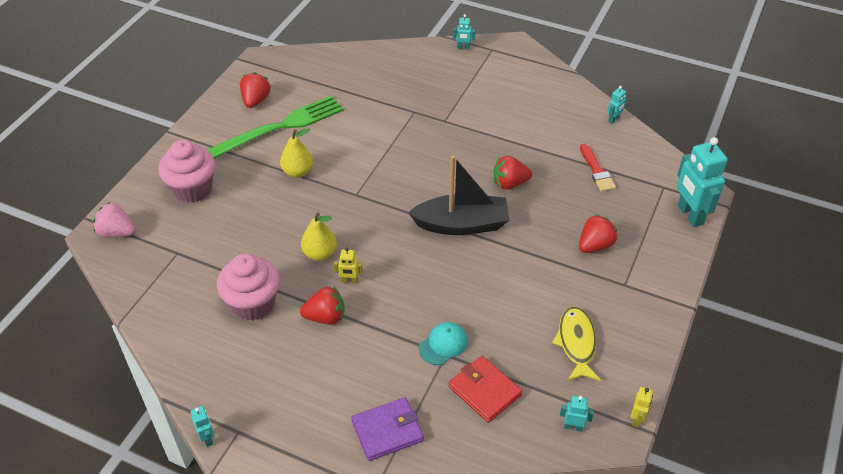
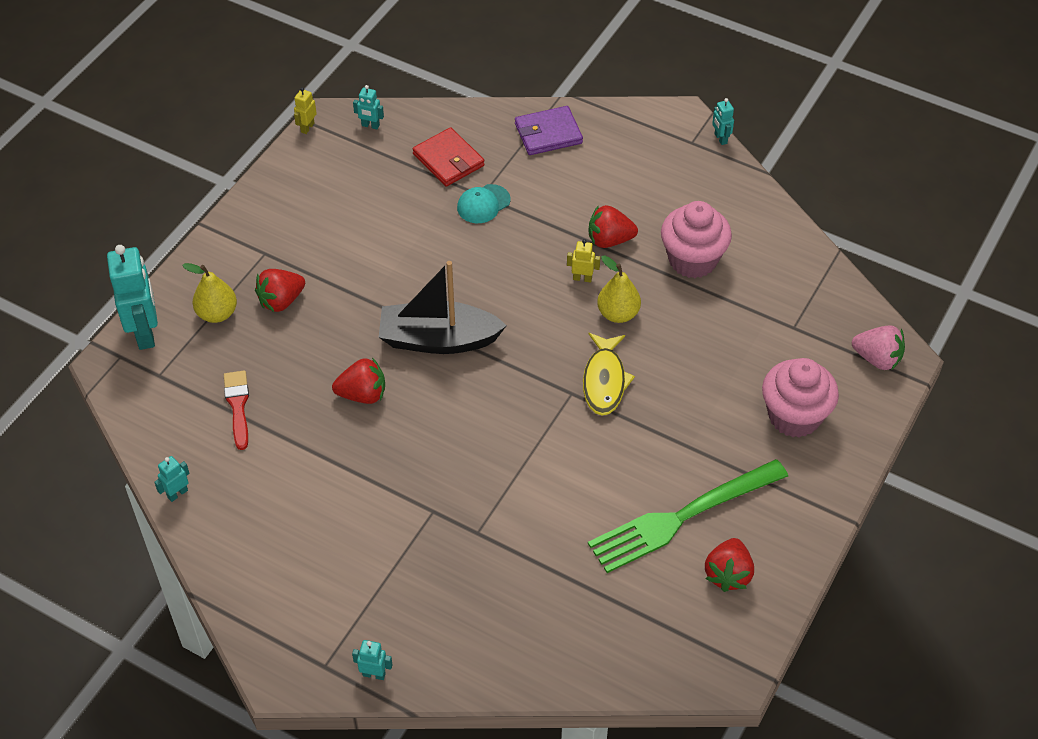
camera: 175 degrees left, 5 degrees up
yellow pear [280,128,313,178] -> yellow pear moved to [182,263,237,323]
yellow fish [552,307,601,381] -> yellow fish moved to [583,333,635,415]

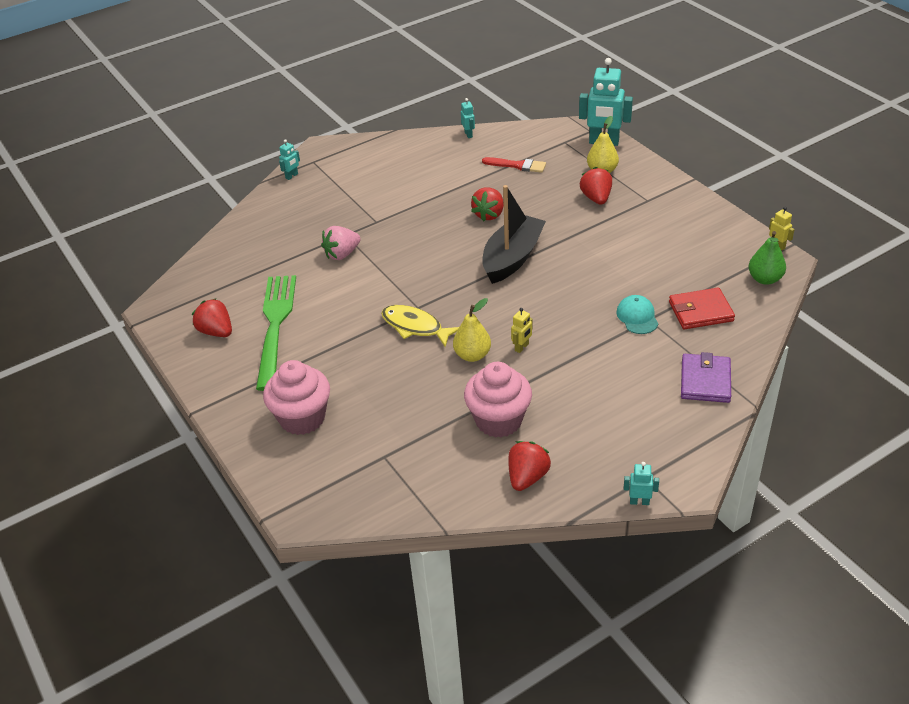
camera: 120 degrees right, 10 degrees down
turquoise robot [353,85,384,130] -> green pear [749,231,786,285]
red strawberry [589,205,638,248] -> red strawberry moved to [508,441,551,491]
pink strawberry [852,326,905,371] -> pink strawberry moved to [321,226,361,260]

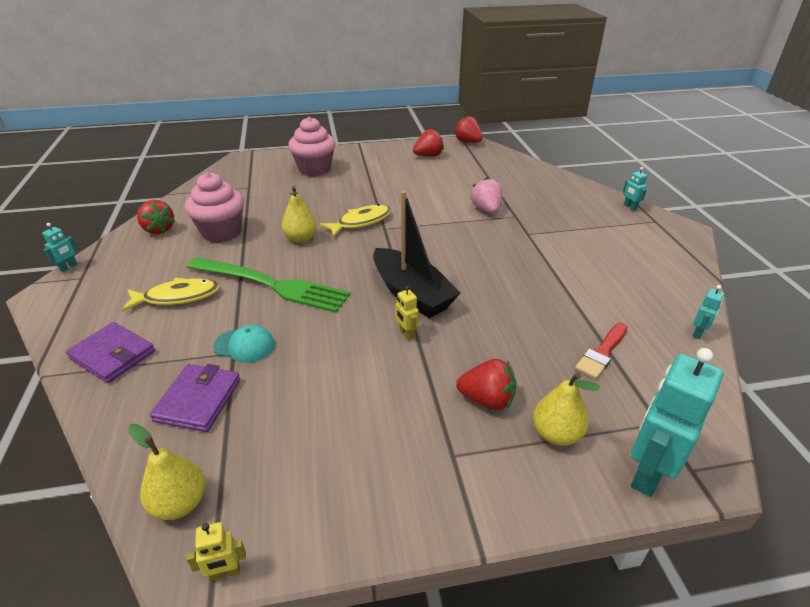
camera: 110 degrees right, 5 degrees down
green fork [256,275,296,391] -> green fork moved to [187,257,351,313]
turquoise robot [461,98,475,138] -> turquoise robot turned 60 degrees counterclockwise [692,285,725,339]
red strawberry [471,187,504,221] -> red strawberry moved to [454,115,483,143]
yellow robot [511,308,533,353] -> yellow robot moved to [396,286,419,340]
red wallet [669,288,735,330] -> purple wallet [150,364,240,432]
green pear [749,231,786,285] -> yellow pear [128,424,206,520]
none -> yellow fish [122,278,220,312]

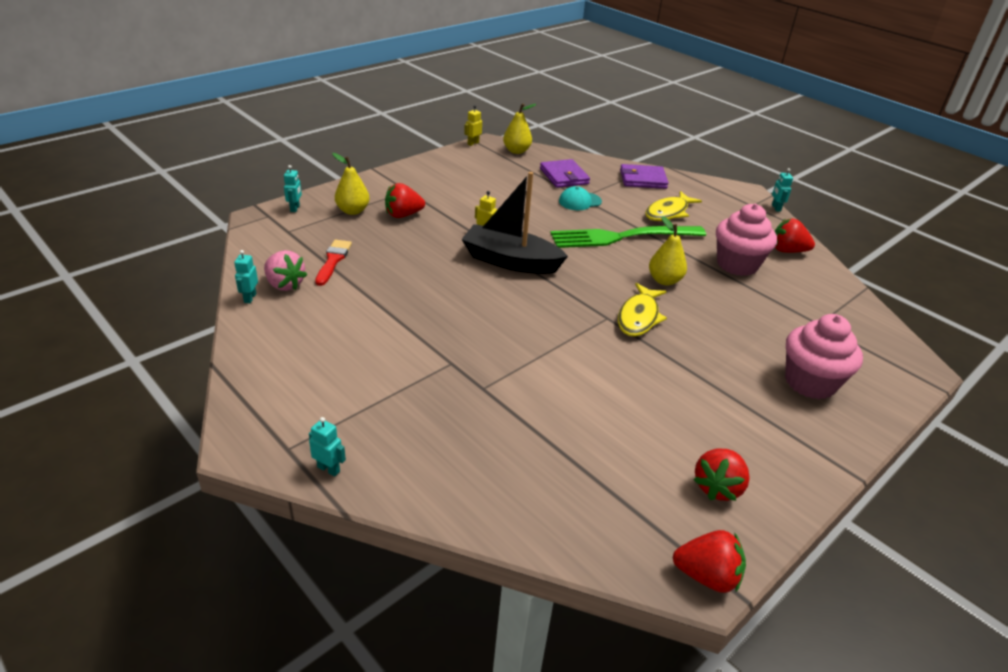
camera: 145 degrees right, 0 degrees up
pink strawberry [470,178,502,214] -> pink strawberry moved to [264,250,307,291]
turquoise robot [631,348,723,497] -> turquoise robot [284,165,302,212], size x0.46

